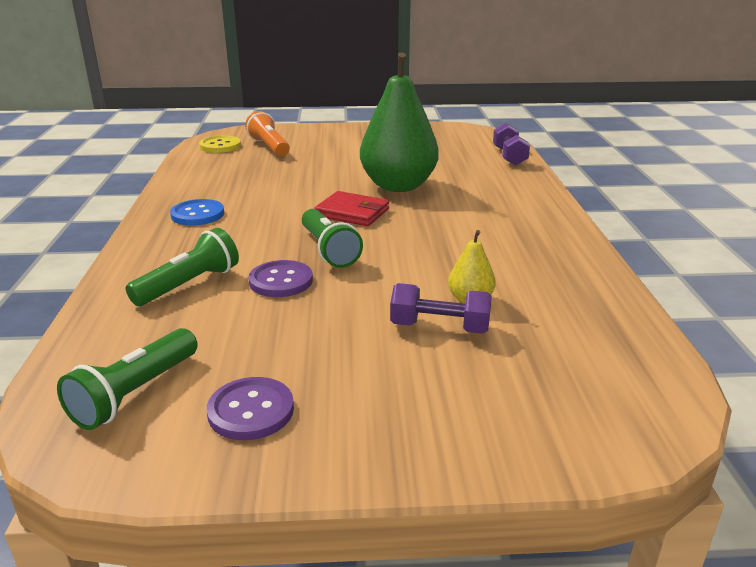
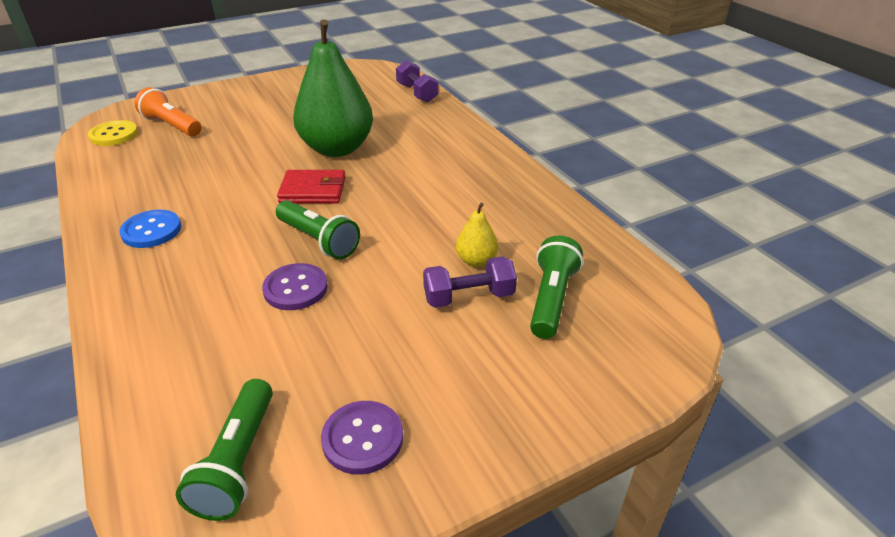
camera: 25 degrees left, 10 degrees up
green flashlight [126,228,239,306] -> green flashlight moved to [530,236,583,339]

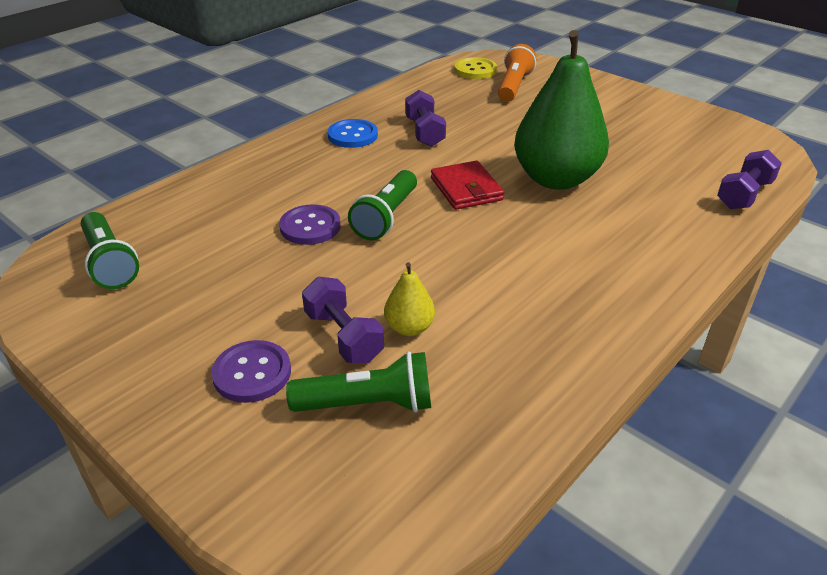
camera: 70 degrees right, 0 degrees up
green flashlight [176,379,273,521] -> green flashlight turned 105 degrees counterclockwise [81,212,139,289]
purple button [321,401,403,475] -> purple button moved to [211,340,291,403]
none -> purple dumbbell [405,90,446,147]

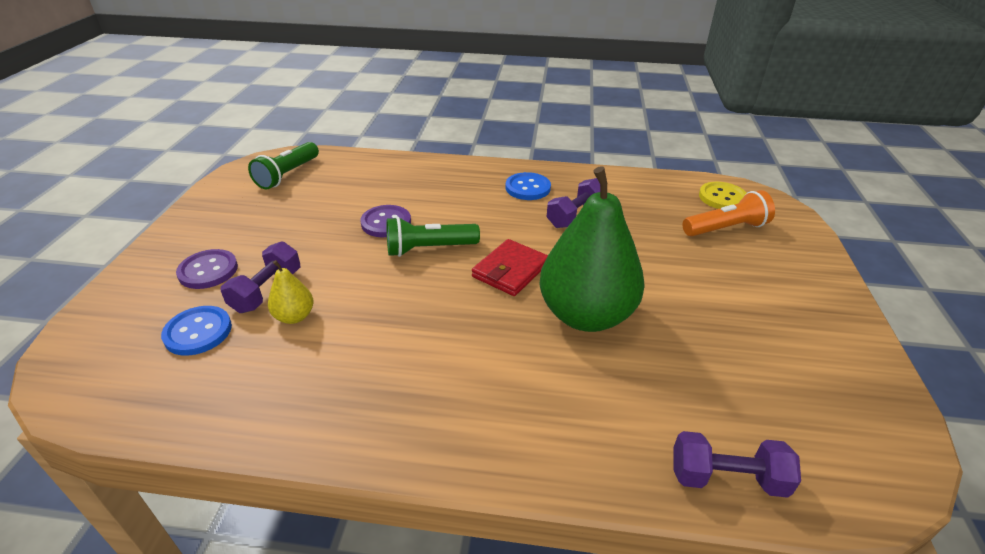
camera: 55 degrees right, 0 degrees up
green flashlight [286,351,431,412] -> blue button [161,306,232,356]

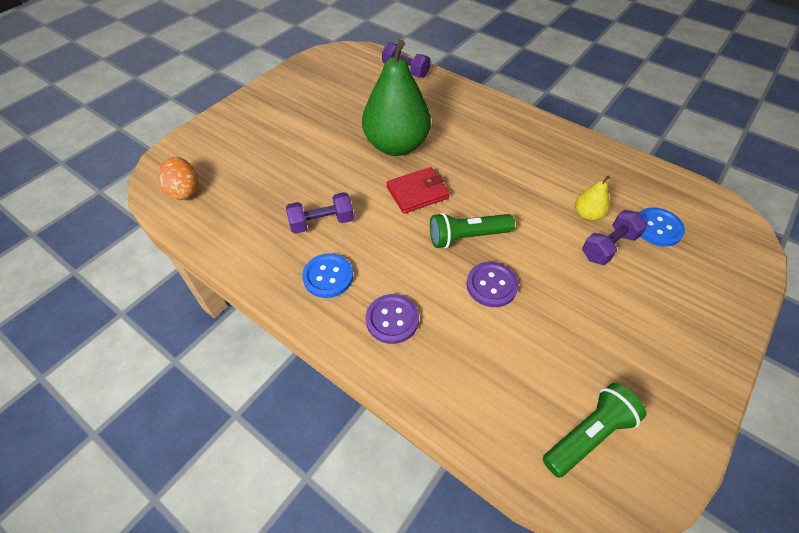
camera: 150 degrees left, 15 degrees up
purple button [176,249,238,289] -> purple button moved to [366,294,419,344]
green flashlight [386,217,480,257] -> green flashlight turned 150 degrees clockwise [430,213,515,249]
orange flashlight [683,190,775,236] -> none
yellow button [699,182,746,209] -> orange egg [158,157,198,200]

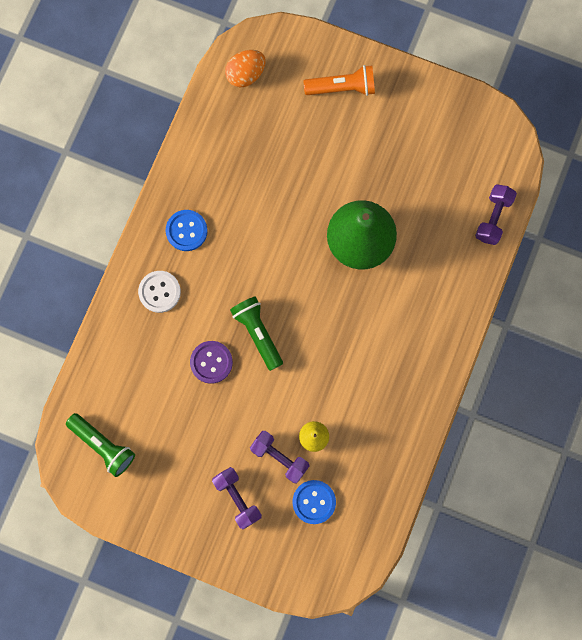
camera: 75 degrees right, 25 degrees up
purple dumbbell [286,192,354,234] -> purple dumbbell moved to [212,467,262,529]
purple button [366,294,419,344] -> white button [138,271,181,313]
red wallet [386,167,450,214] -> none
none -> orange flashlight [304,65,375,96]

